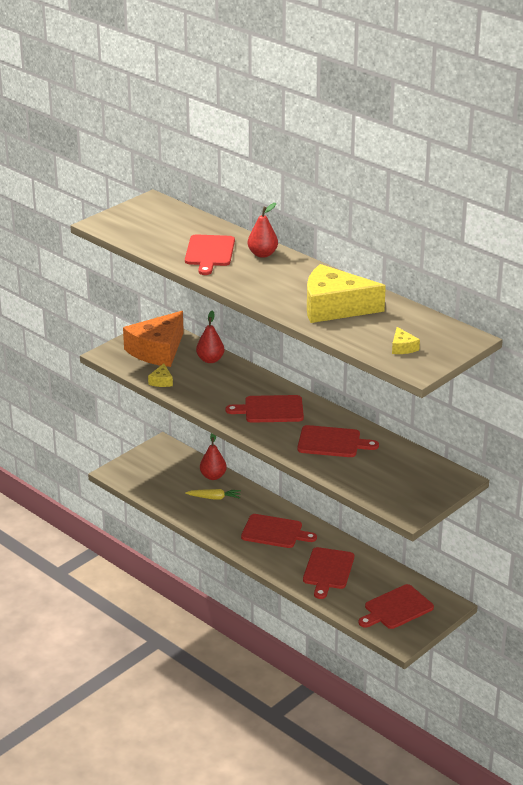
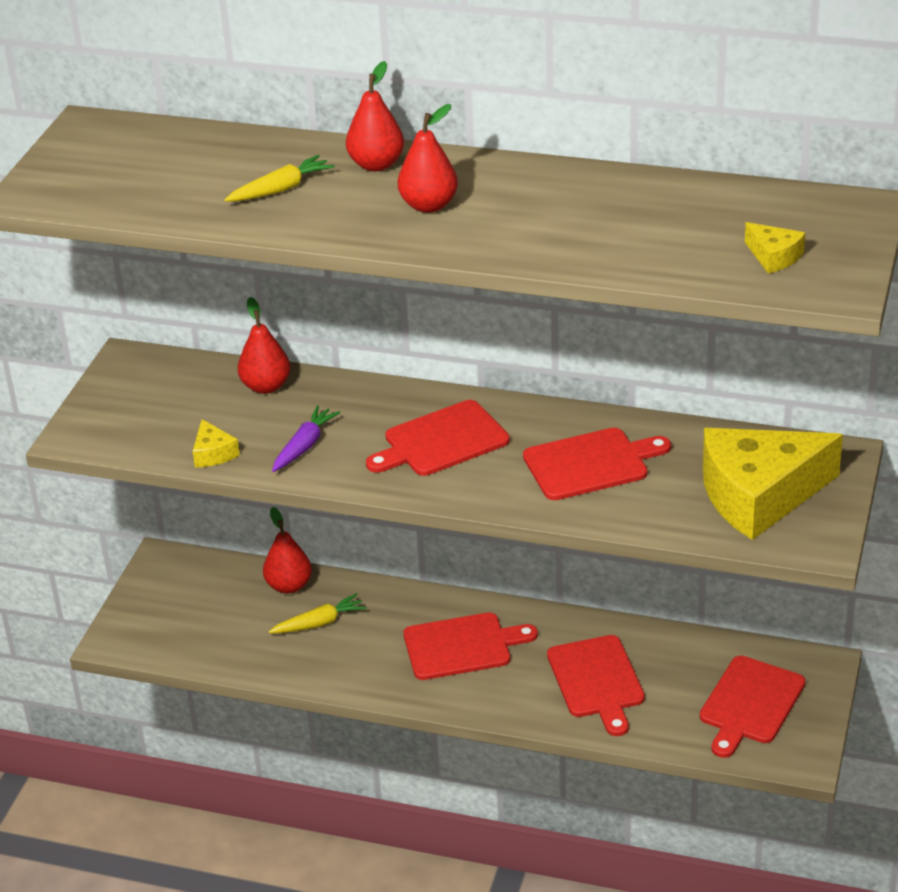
camera: 25 degrees left, 5 degrees up
orange cheese [123,311,184,367] -> none
red cutting board [185,234,235,275] -> yellow carrot [225,155,334,202]
yellow cheese [307,264,386,323] -> yellow cheese moved to [703,428,843,540]
none -> purple carrot [272,405,341,472]
none -> red pear [398,104,458,213]

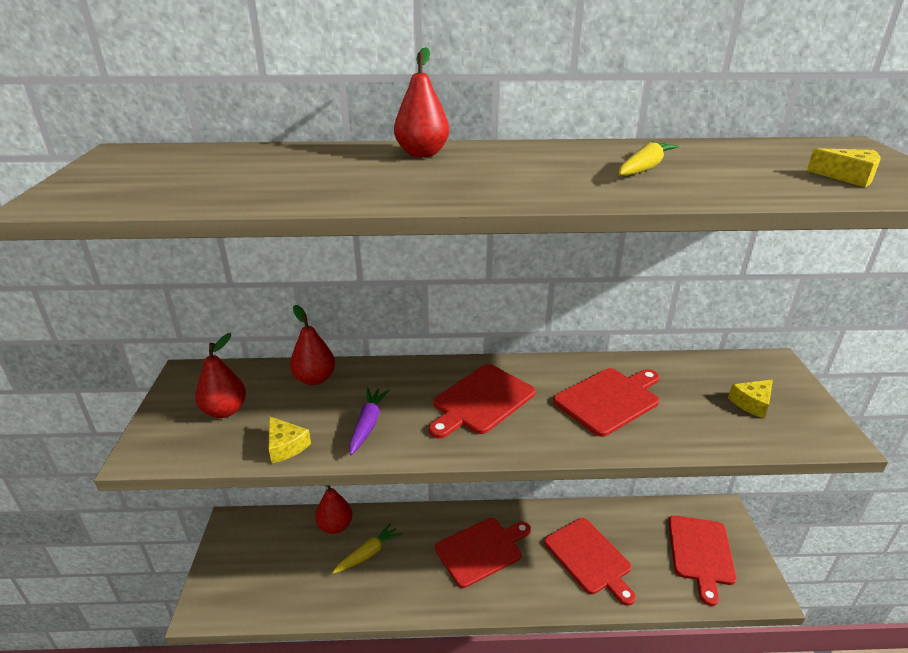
camera: 20 degrees left, 5 degrees down
yellow carrot [225,155,334,202] -> yellow carrot moved to [619,141,679,176]
red pear [398,104,458,213] -> red pear moved to [195,333,246,418]
yellow cheese [703,428,843,540] -> yellow cheese [728,380,773,418], size x0.41

